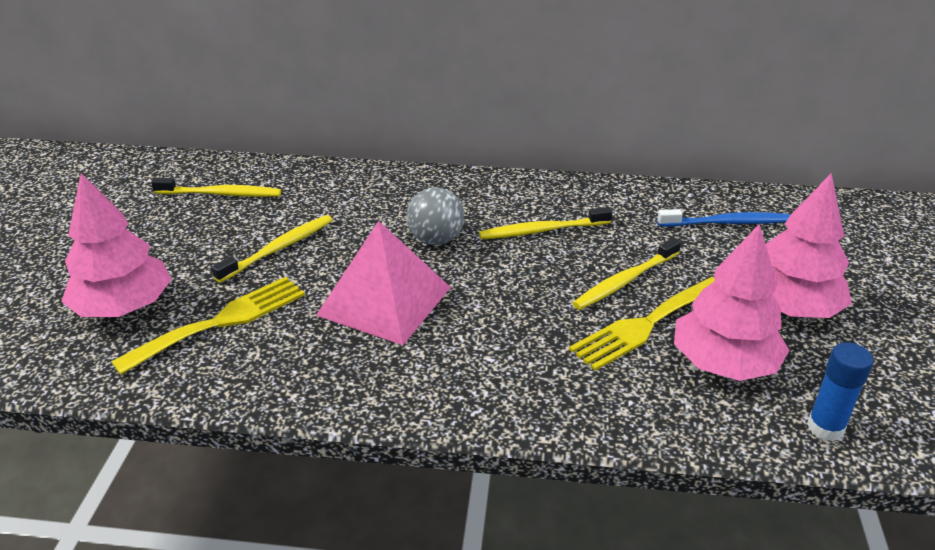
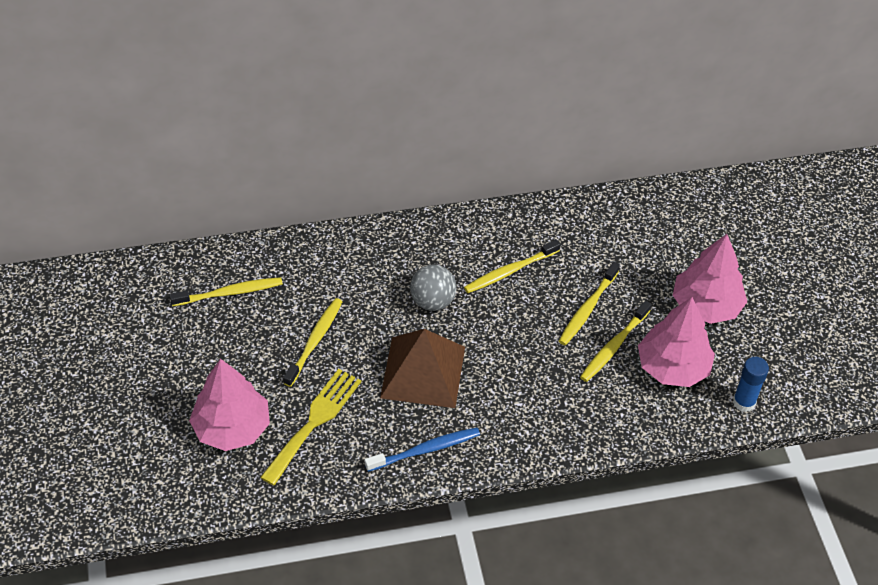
camera: 20 degrees left, 15 degrees up
pink pyramid [316,221,451,345] -> brown pyramid [380,329,465,408]
yellow fork [569,277,715,371] -> yellow toothbrush [580,301,651,382]
blue toothbrush [657,209,790,227] -> blue toothbrush moved to [365,427,480,472]

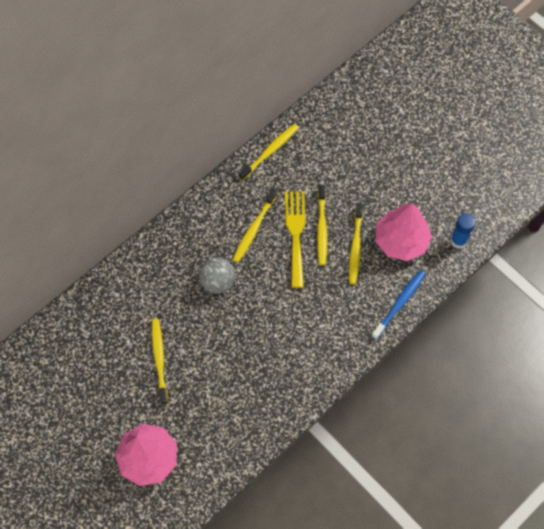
camera: 30 degrees left, 15 degrees up
yellow toothbrush [170,277,283,306] -> yellow toothbrush moved to [238,124,299,181]
yellow fork [260,369,361,486] -> yellow fork moved to [285,191,306,288]
blue toothbrush [365,427,480,472] -> blue toothbrush moved to [371,270,425,340]
brown pyramid [380,329,465,408] -> none
pink tree [673,234,747,324] -> none

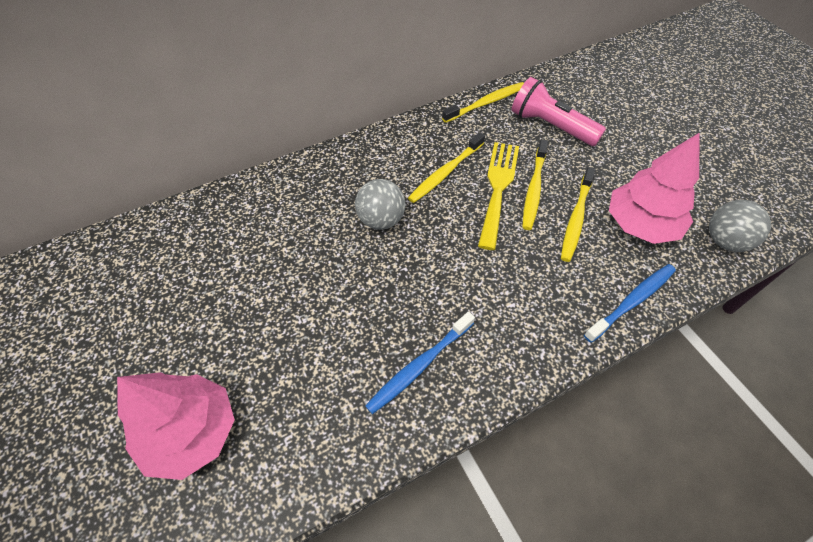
camera: 15 degrees right, 10 degrees down
yellow toothbrush [152,318,168,405] -> none
blue glue stick [450,213,476,249] -> grey ball [709,200,771,252]
none -> blue toothbrush [365,312,475,414]
none -> pink flashlight [511,77,606,146]

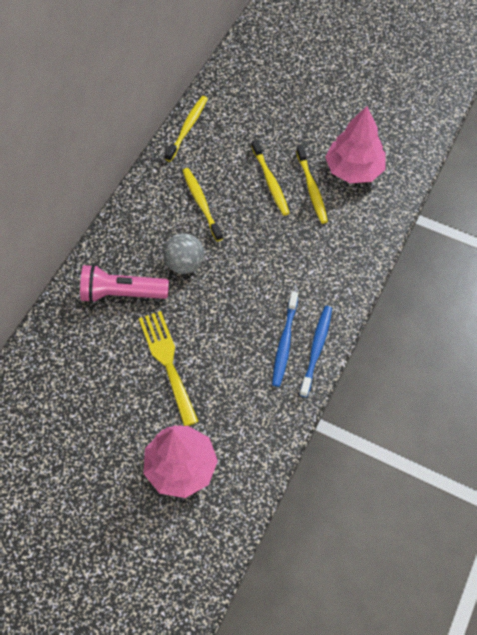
camera: 35 degrees left, 5 degrees up
yellow toothbrush [408,132,485,203] -> yellow toothbrush turned 150 degrees clockwise [182,168,223,241]
yellow fork [478,142,519,250] -> yellow fork moved to [139,311,199,426]
pink flashlight [511,77,606,146] -> pink flashlight moved to [80,264,169,303]
blue toothbrush [584,264,676,343] -> blue toothbrush moved to [299,306,332,397]
grey ball [709,200,771,252] -> none

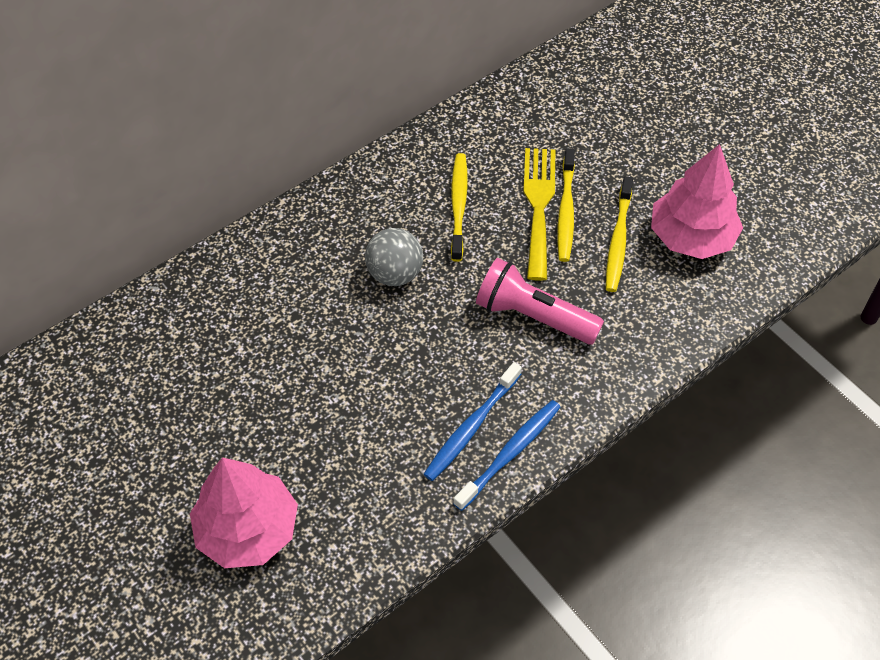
camera: 25 degrees right, 5 degrees down
pink flashlight [80,264,169,303] -> pink flashlight moved to [476,258,604,345]
yellow fork [139,311,199,426] -> yellow fork moved to [523,148,555,281]
yellow toothbrush [165,96,208,162] -> none

